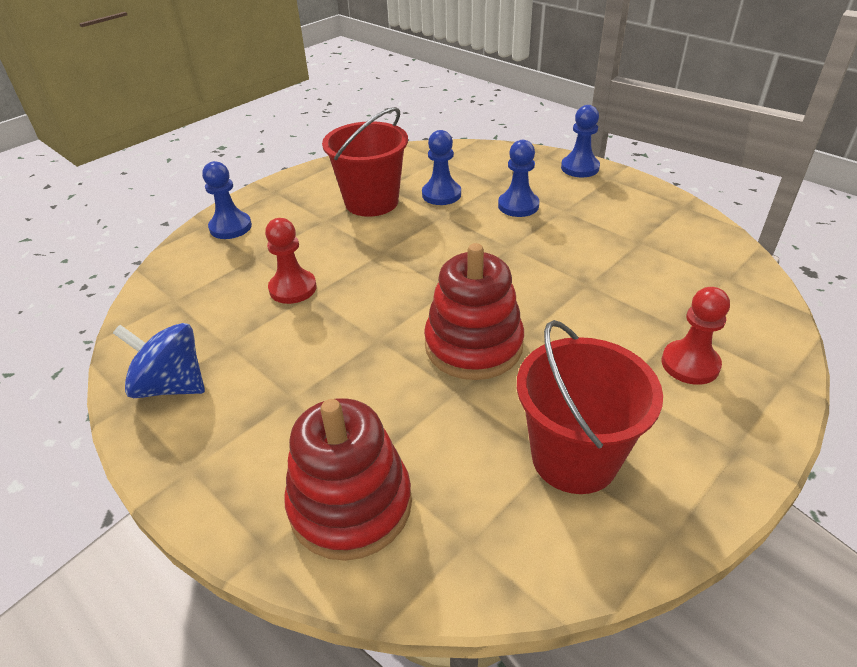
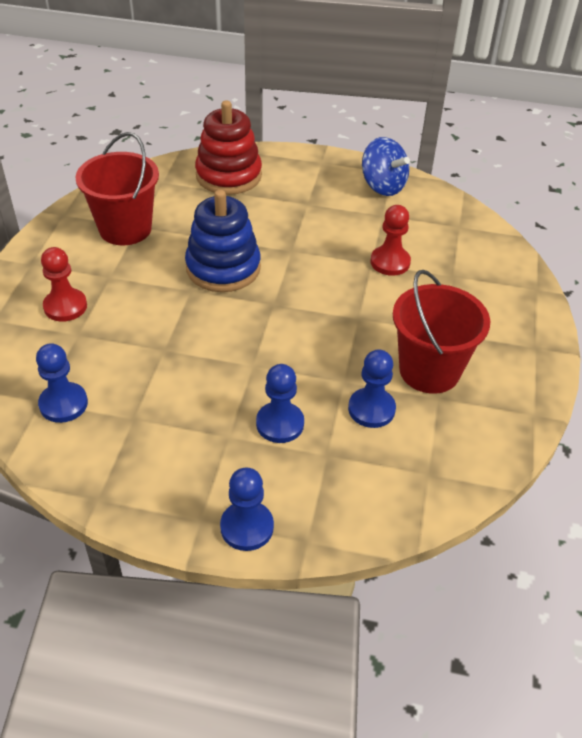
camera: 145 degrees right, 5 degrees up
blue spinning top [113,323,205,398] -> blue spinning top turned 60 degrees clockwise [362,137,410,196]
blue pawn [202,161,252,239] -> blue pawn moved to [36,343,88,423]
red stacking toy [424,243,524,380] -> blue stacking toy [185,190,261,292]

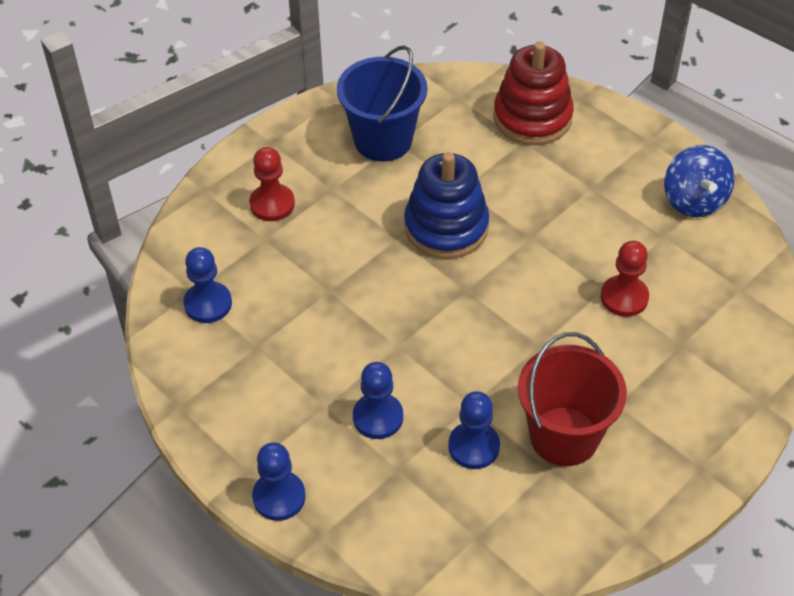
camera: 35 degrees right, 5 degrees up
red bucket [76,132,159,245] -> blue bucket [337,45,427,162]

